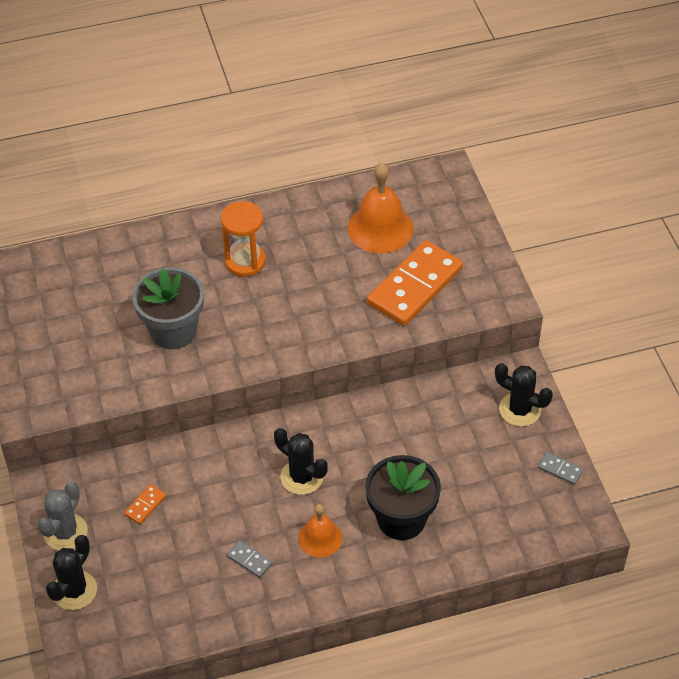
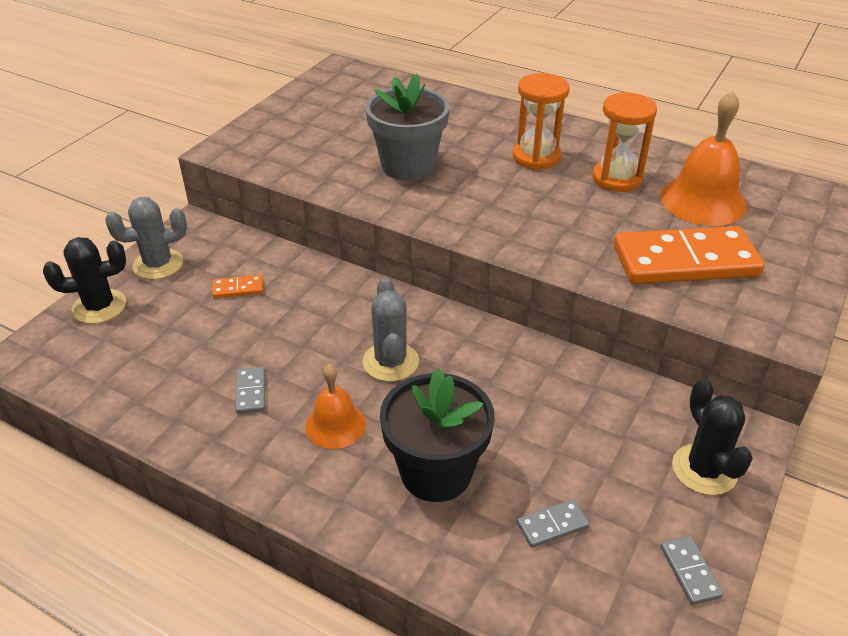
camera: 45 degrees right, 10 degrees down
black cactus [274,428,328,495] -> grey cactus [363,278,419,382]
none -> grey domino [517,499,589,548]
none -> orange hourglass [592,92,657,192]

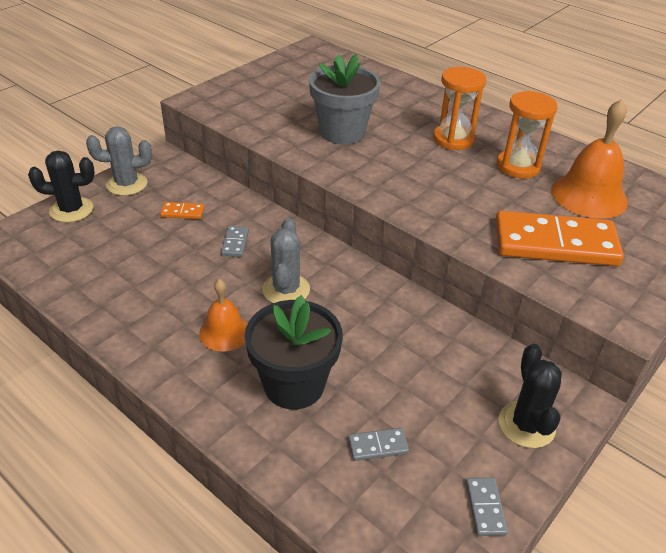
camera: 10 degrees right, 0 degrees up
grey domino [235,367,265,414] -> grey domino moved to [221,226,249,257]

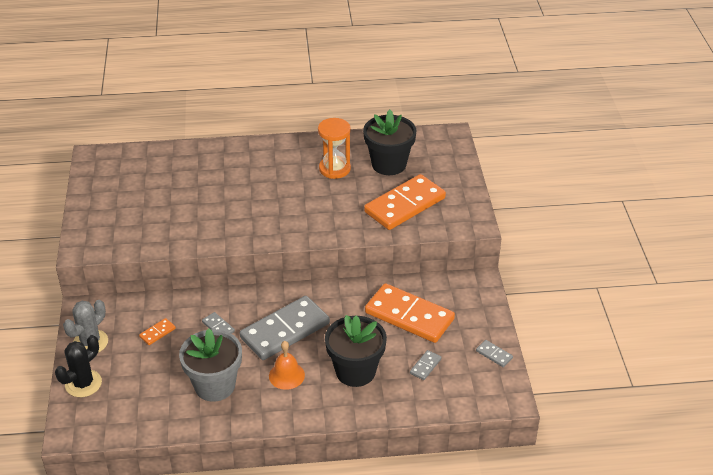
camera: 45 degrees left, 0 degrees up
grey cactus [262,218,310,303] -> grey domino [240,296,330,360]
grey flower pot [309,54,381,144] -> grey flower pot moved to [179,328,242,402]
orange hourglass [433,67,486,150] -> none
black cactus [498,344,562,448] -> none
orange bell [551,99,628,219] -> black flower pot [363,110,416,175]
none -> orange domino [365,283,455,343]

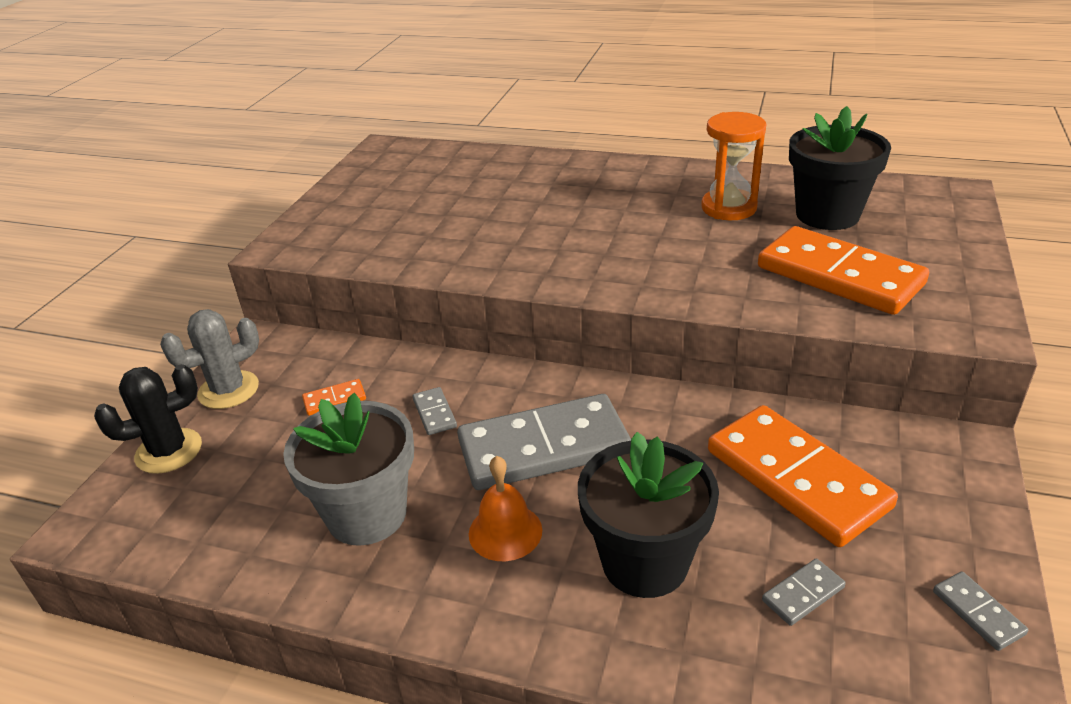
camera: 25 degrees right, 5 degrees down
orange domino [364,174,446,230] -> orange domino turned 60 degrees clockwise [758,226,929,315]

